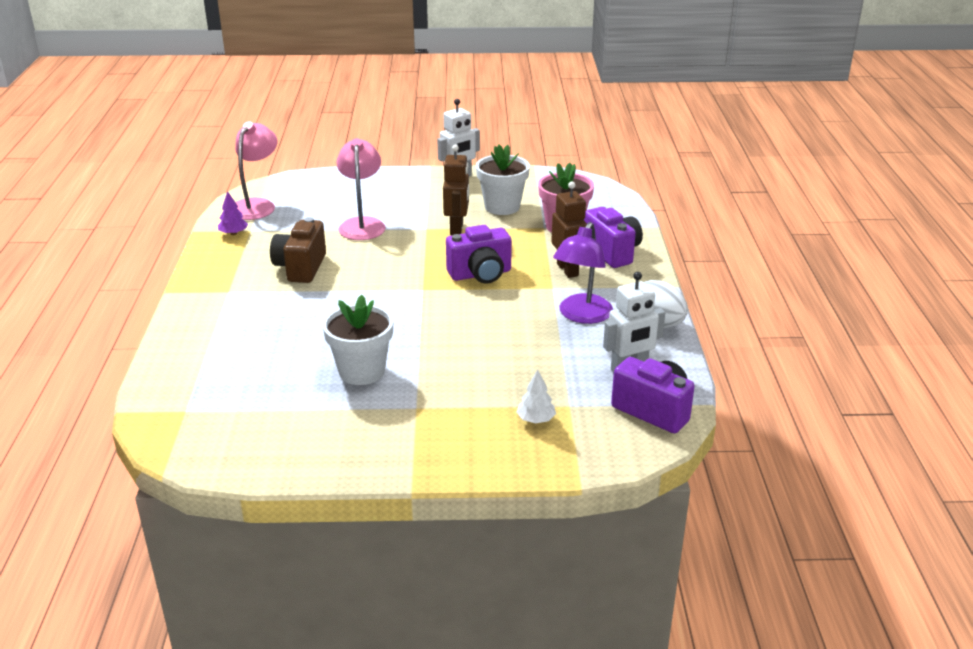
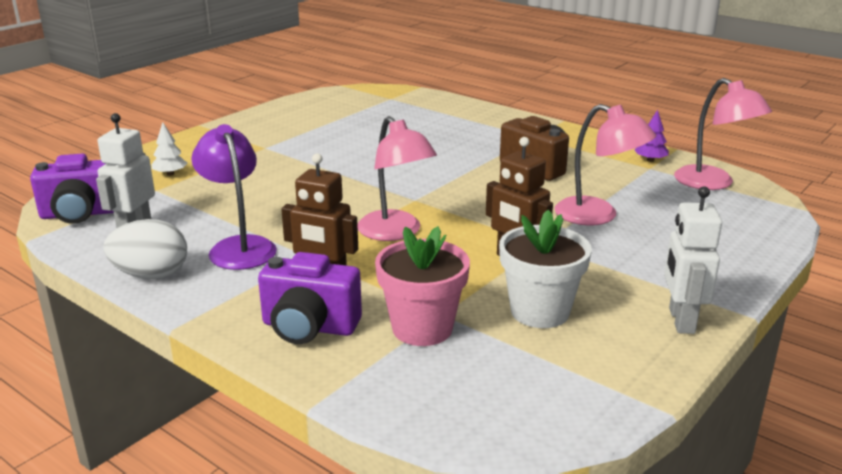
camera: 130 degrees right, 5 degrees down
white flower pot [323,295,393,385] -> none
purple camera [446,225,512,284] -> pink lamp [357,116,437,241]

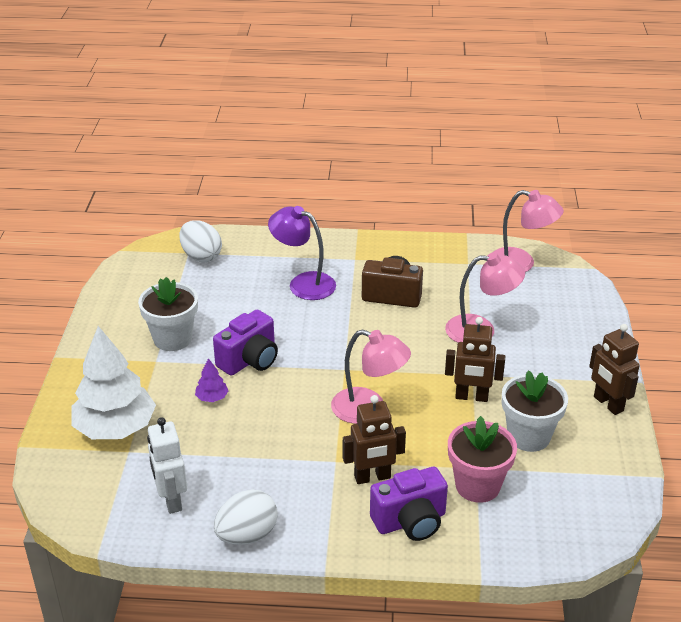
camera: 35 degrees left, 10 degrees up
purple camera [30,154,114,224] -> purple camera moved to [213,310,278,376]
white tree [152,122,187,176] -> white tree [71,326,156,439], size x2.43
purple lamp [192,124,277,270] -> purple lamp moved to [268,206,336,300]
purple tree [634,110,669,162] -> purple tree moved to [195,358,228,402]
white robot [664,186,722,334] -> brown robot [589,324,640,415]
none -> white flower pot [138,277,198,351]
none -> white egg [179,220,222,262]

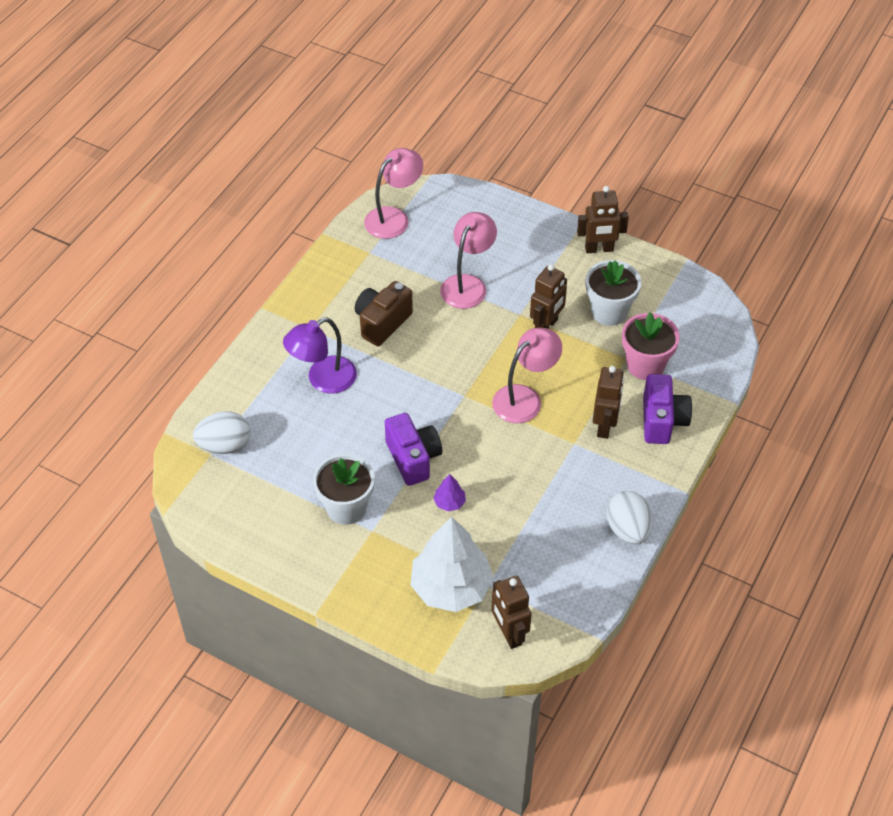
camera: 65 degrees left, 15 degrees up
white robot [147,417,187,514] -> none
none -> brown robot [491,576,532,649]

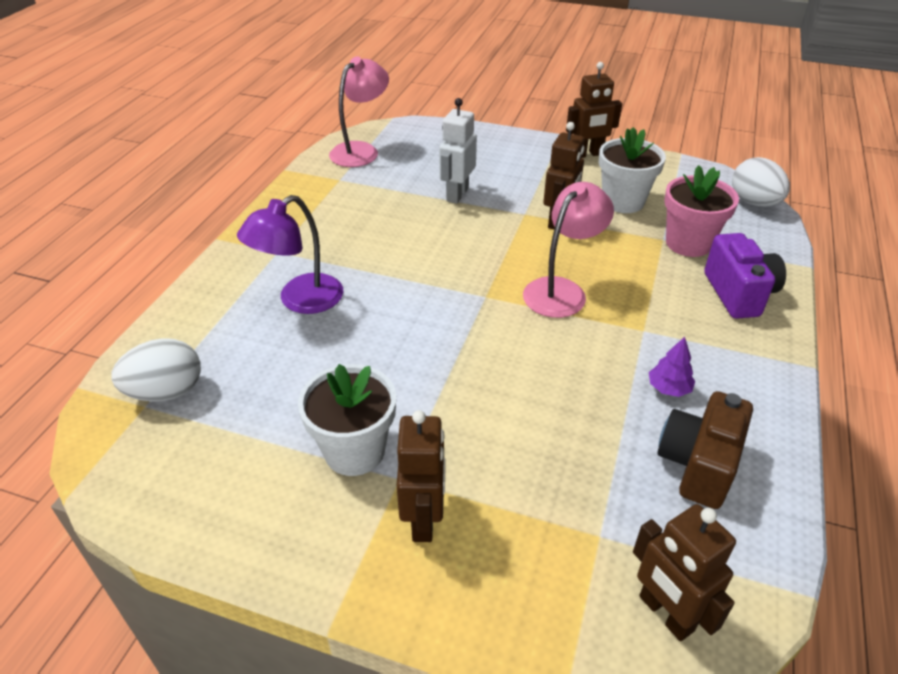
camera: 10 degrees left, 10 degrees down
brown camera [355,281,413,346] -> brown camera moved to [657,391,753,509]
purple camera [385,413,442,486] -> none
white tree [411,517,494,612] -> none
purple tree [433,474,466,511] -> purple tree moved to [649,337,695,397]
pink lamp [440,212,497,309] -> white robot [439,98,477,204]
brown robot [593,366,624,439] -> brown robot moved to [397,410,445,542]
white egg [607,491,653,544] -> white egg moved to [732,157,790,207]

